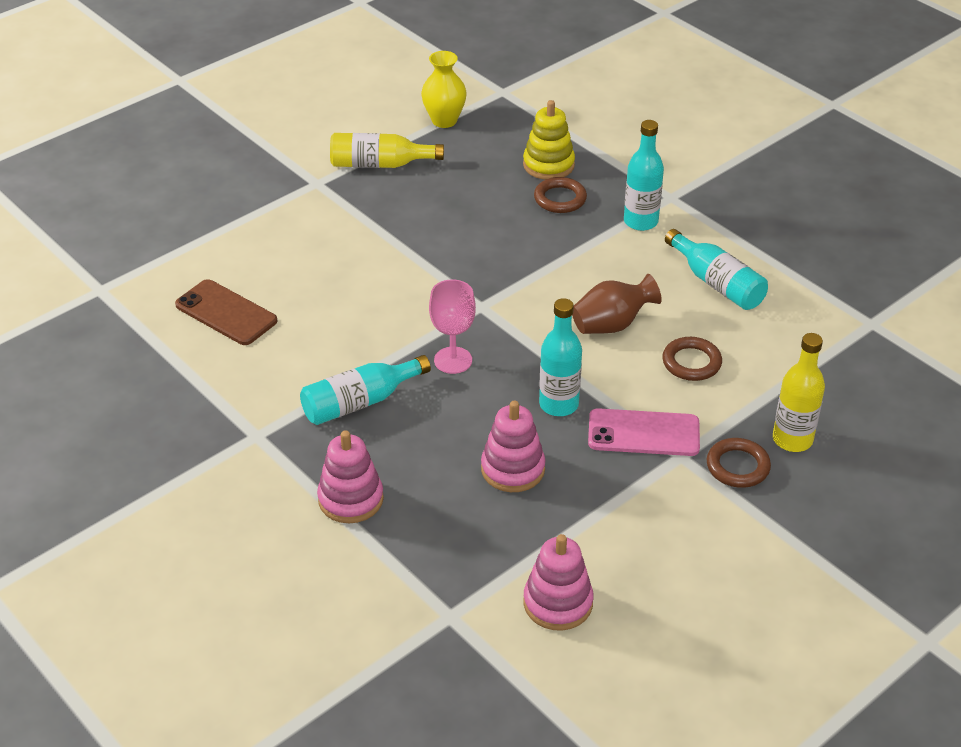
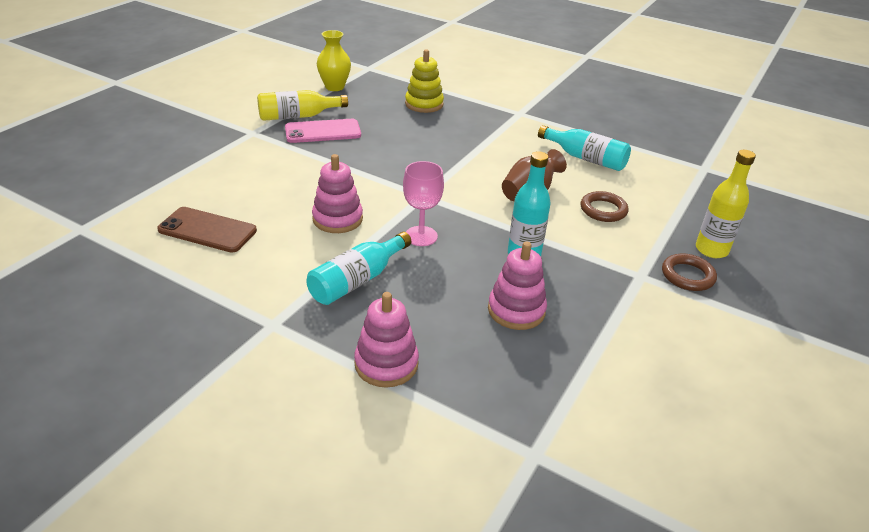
camera: 20 degrees left, 5 degrees down
pink stacking toy [523,534,594,631] -> pink stacking toy moved to [312,154,363,233]
brown ring [534,177,587,213] -> none
pink phone [588,408,700,456] -> pink phone moved to [285,119,361,143]
turquoise bottle [624,120,664,231] -> none

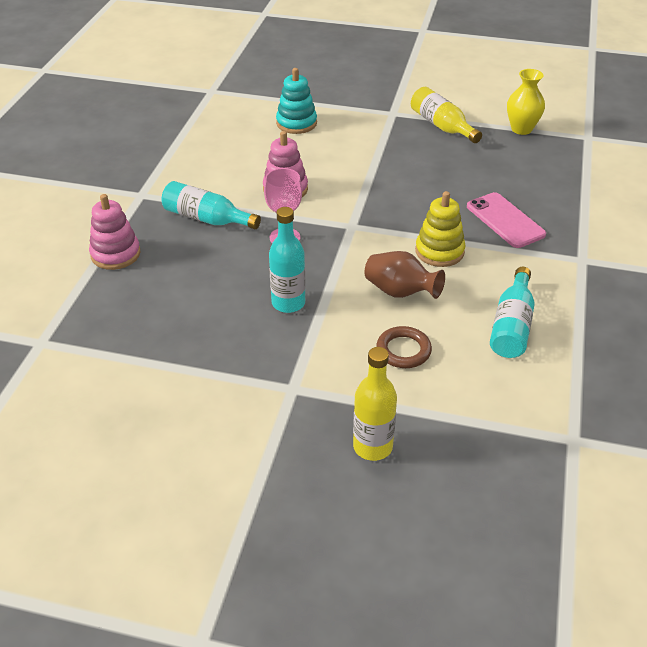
camera: 75 degrees right, 5 degrees up
brown phone [157,207,257,252] -> none
pink phone [285,119,361,143] -> pink phone moved to [467,192,546,248]
yellow stacking toy [405,49,444,113] -> yellow stacking toy moved to [415,191,466,267]
pink stacking toy [488,241,547,330] -> none
brown ring [662,253,717,291] -> none
none -> turquoise stacking toy [276,68,317,134]

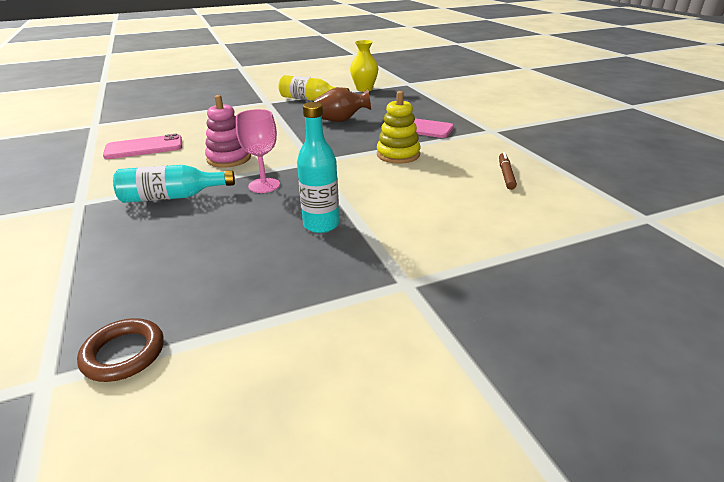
camera: 35 degrees left, 10 degrees down
pink stacking toy [89,194,140,270] -> none
turquoise stacking toy [276,68,317,134] -> none
yellow bottle [353,347,397,461] -> none
brown vase [365,251,445,299] -> brown vase moved to [314,87,371,122]
brown ring [376,326,432,368] -> brown ring moved to [77,318,164,382]
turquoise bottle [490,267,535,358] -> brown marker [499,152,517,190]
none -> pink phone [103,134,182,159]

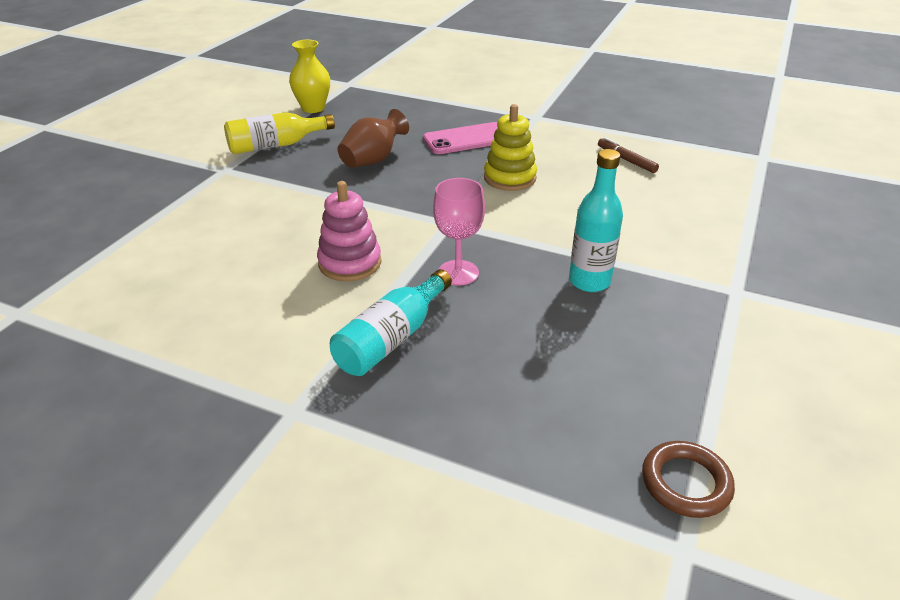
camera: 45 degrees left, 5 degrees up
pink phone [103,134,182,159] -> none

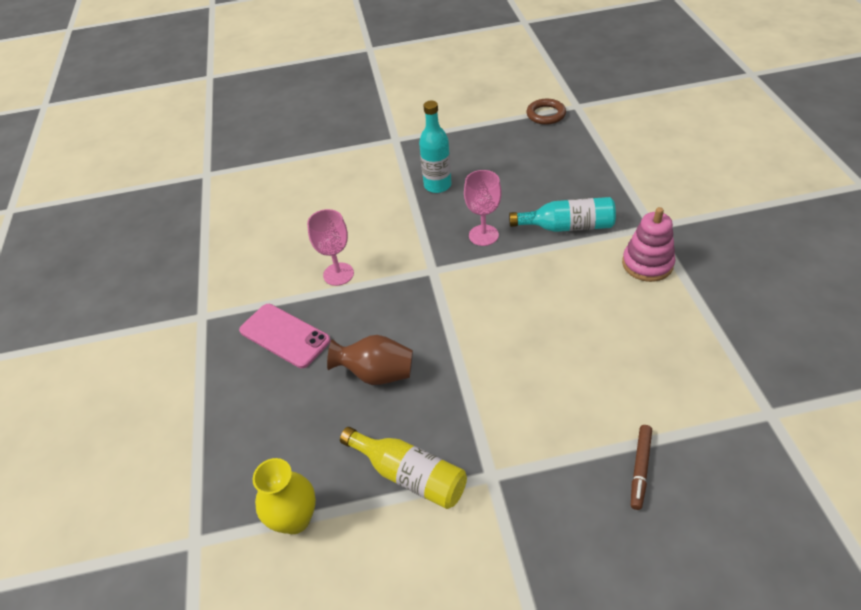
camera: 120 degrees left, 10 degrees up
pink stacking toy [317,181,381,281] -> pink stacking toy moved to [622,207,675,282]
yellow stacking toy [484,104,537,191] -> pink goblet [307,209,354,286]
brown marker [598,137,659,173] -> brown marker moved to [631,425,652,510]

